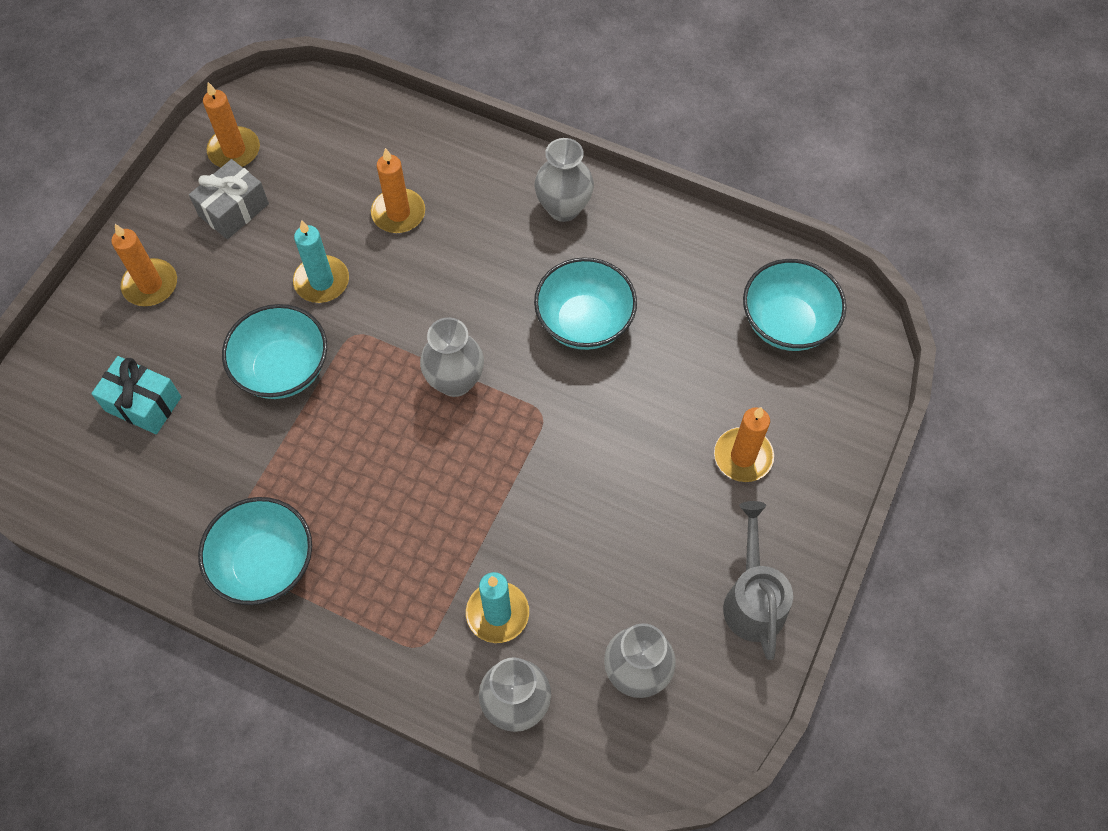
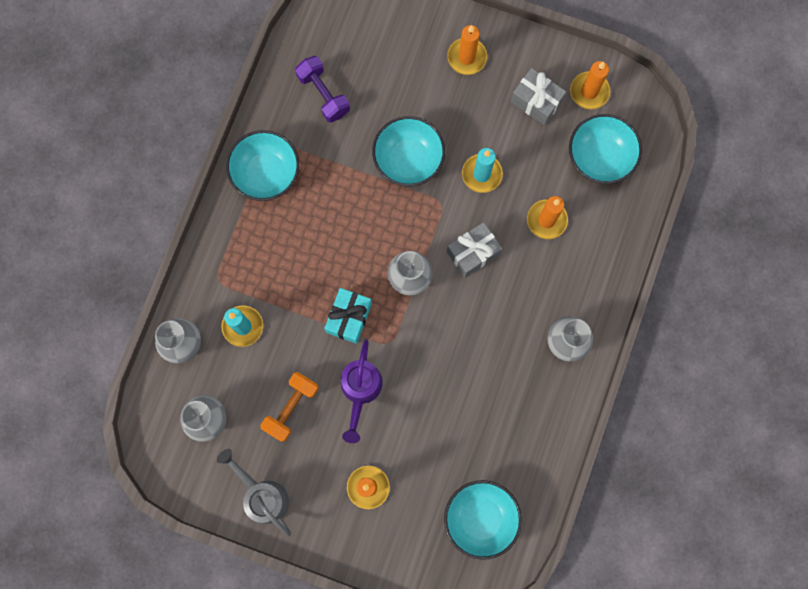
camera: 85 degrees right, 15 degrees up
turquoise gift [91,356,181,434] -> turquoise gift moved to [324,288,372,344]
turquoise bowl [534,257,637,350] -> turquoise bowl moved to [569,114,642,184]
grey watering can [723,501,793,660] -> grey watering can turned 120 degrees counterclockwise [217,449,291,536]
none -> orange dumbbell [260,372,319,442]
none -> purple dumbbell [295,56,350,123]
none -> purple watering can [341,339,383,443]
none -> grey gift [447,222,502,278]

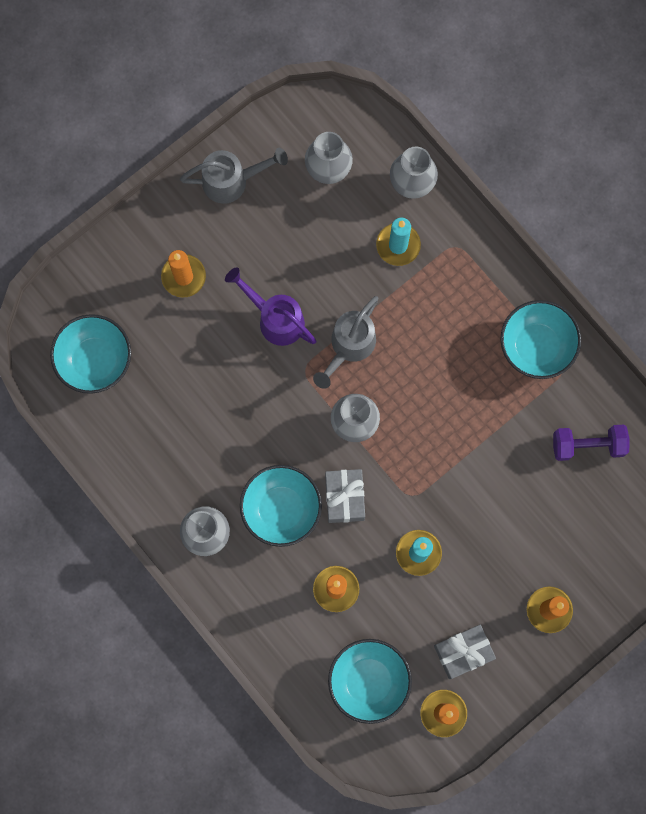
camera: 120 degrees right, 0 degrees up
orange dumbbell [260,372,319,442] -> none
turquoise gift [324,288,372,344] -> grey watering can [313,296,379,389]
turquoise bowl [372,116,445,186] -> turquoise bowl moved to [240,465,322,547]

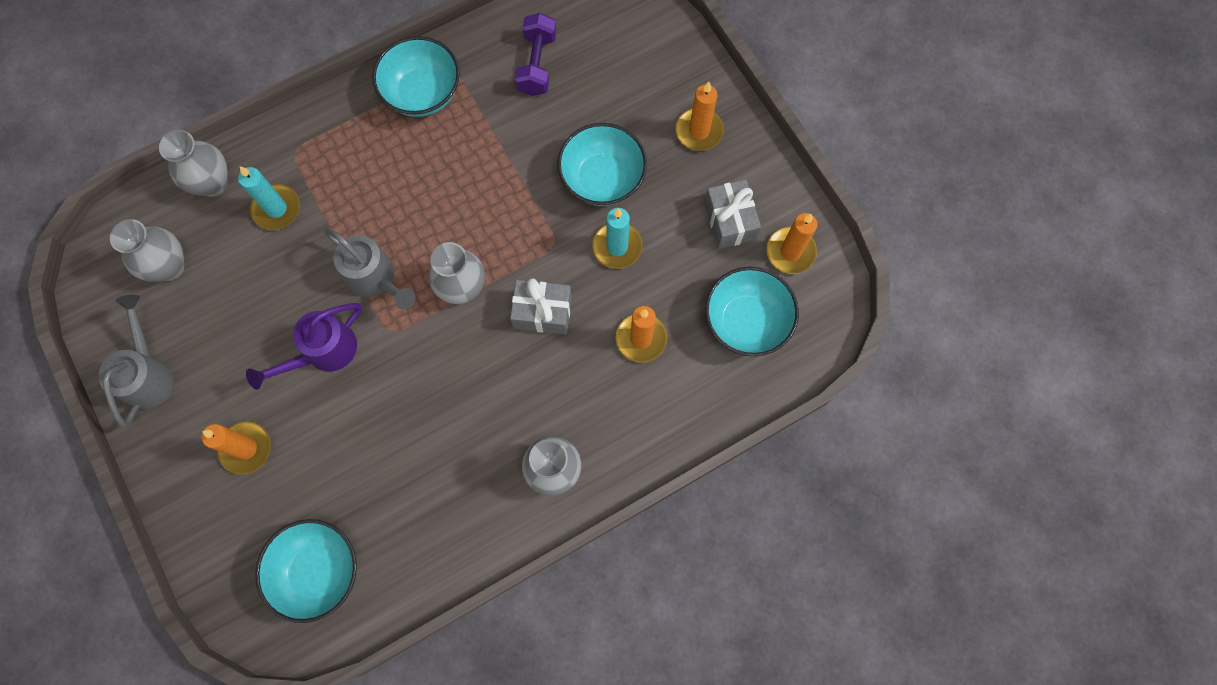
camera: 80 degrees left, 5 degrees down
turquoise bowl [240,465,322,547] -> turquoise bowl moved to [557,123,647,206]

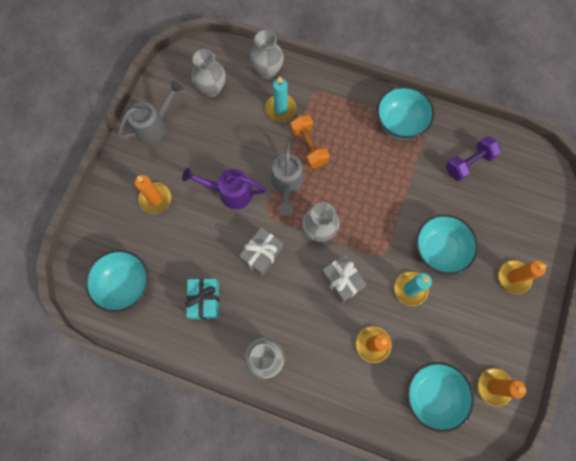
camera: 50 degrees right, 0 degrees up
grey gift [704,180,761,249] -> grey gift moved to [239,227,283,276]
none -> turquoise gift [185,278,219,319]
none -> orange dumbbell [290,115,330,169]

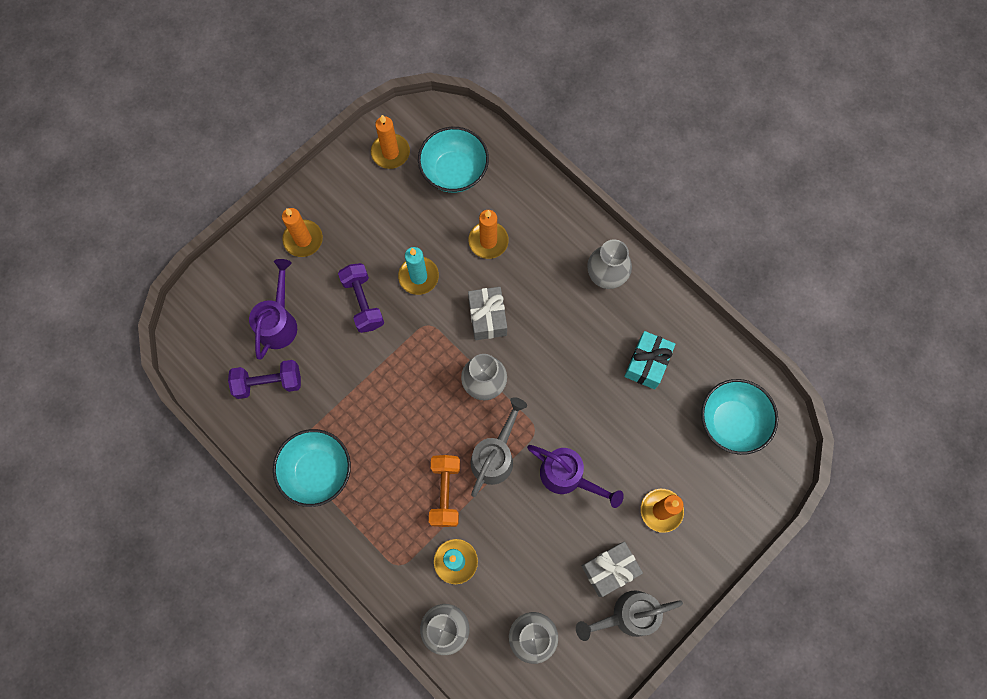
camera: 155 degrees left, 0 degrees up
grey gift [239,227,283,276] -> grey gift moved to [582,542,643,597]
turquoise bowl [416,214,478,275] -> purple dumbbell [338,263,384,333]
none -> purple watering can [249,259,297,359]

